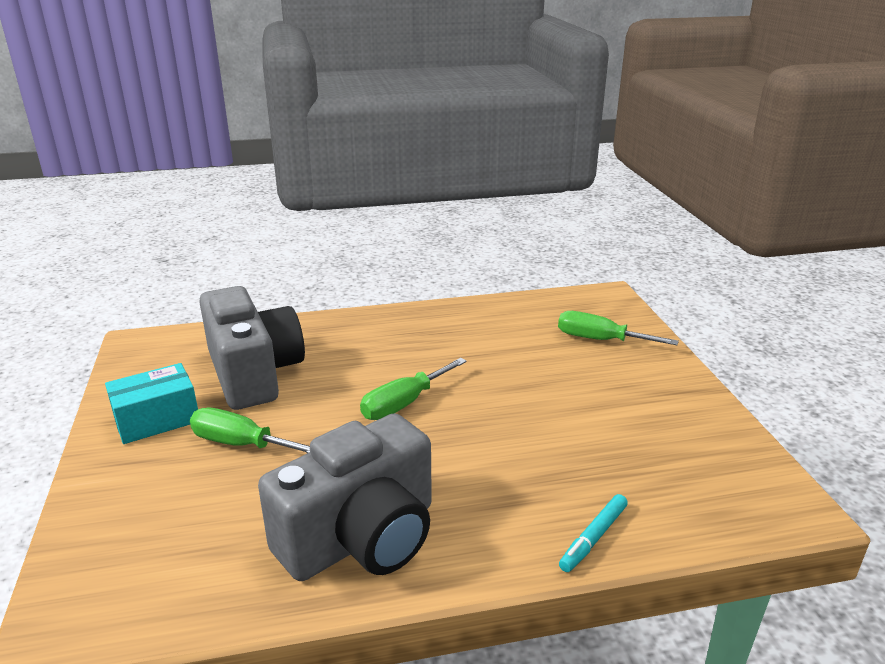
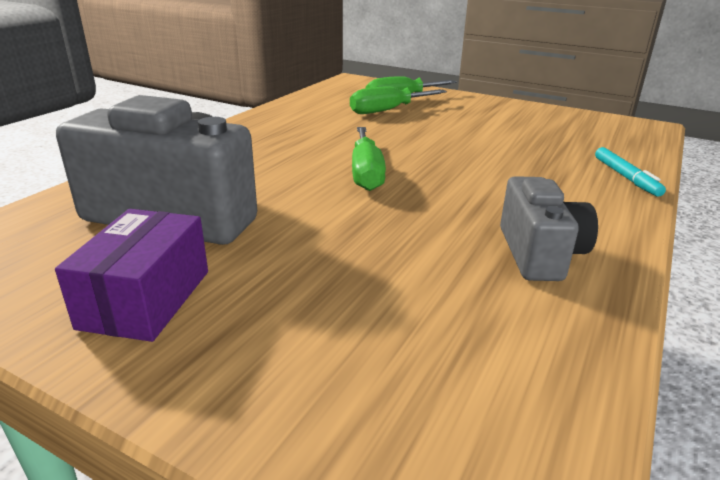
camera: 50 degrees left, 0 degrees up
turquoise box [105,363,198,444] -> purple box [55,209,208,342]
green screwdriver [190,408,310,453] -> green screwdriver moved to [350,86,447,114]
grey camera [258,413,432,581] -> grey camera [500,176,598,281], size x0.58

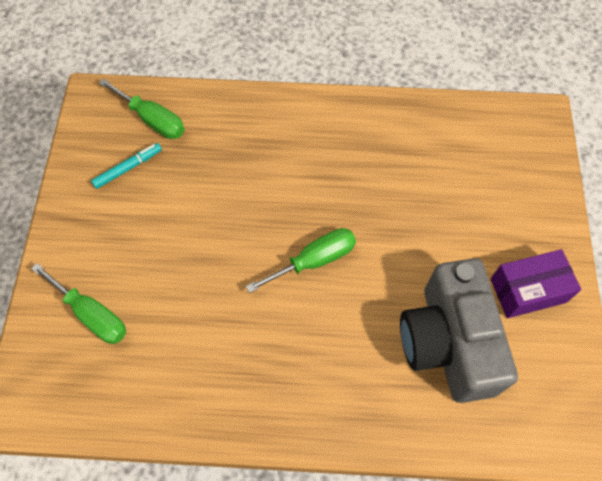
camera: 115 degrees left, 35 degrees up
green screwdriver [350,86,447,114] -> green screwdriver moved to [99,78,185,139]
grey camera [500,176,598,281] -> none
turquoise marker [595,147,666,197] -> turquoise marker moved to [91,143,162,189]

